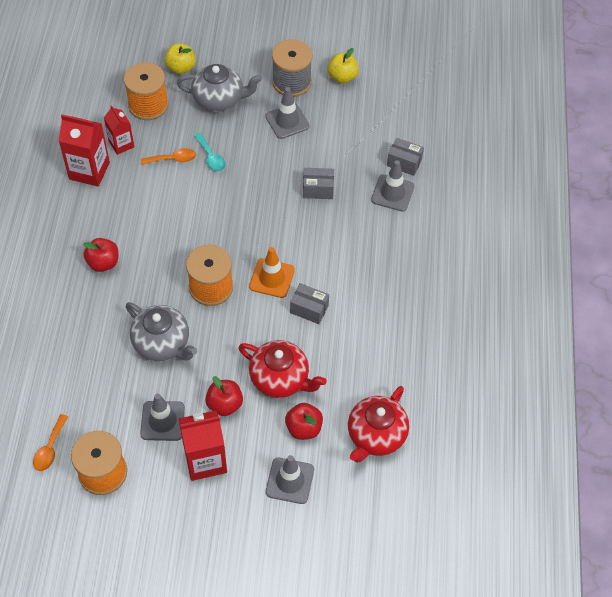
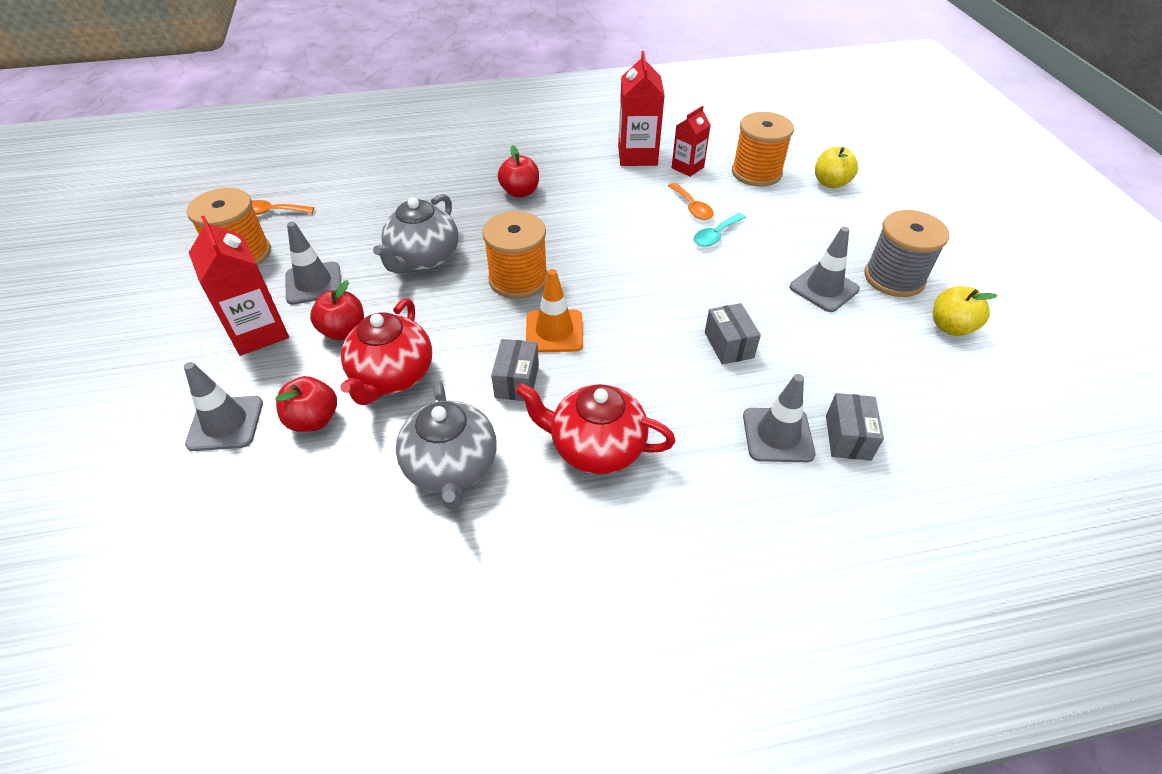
camera: 75 degrees right, 10 degrees down
grey teapot [177,64,262,112] -> grey teapot moved to [396,380,497,510]
red teapot [348,386,409,463] -> red teapot moved to [516,383,675,474]

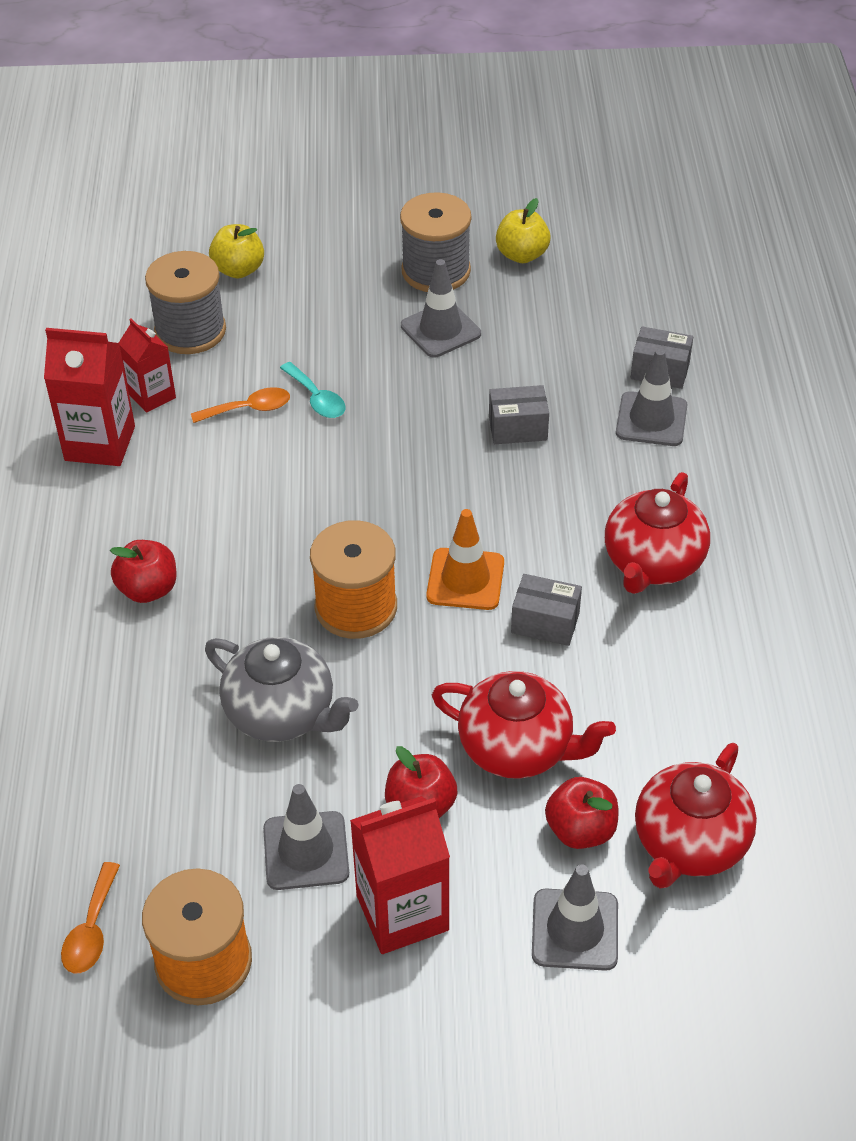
camera: 80 degrees left, 0 degrees up
grey teapot [396,380,497,510] -> none
orange spool [732,112,794,187] -> grey spool [145,251,226,354]
none -> red teapot [635,743,757,889]

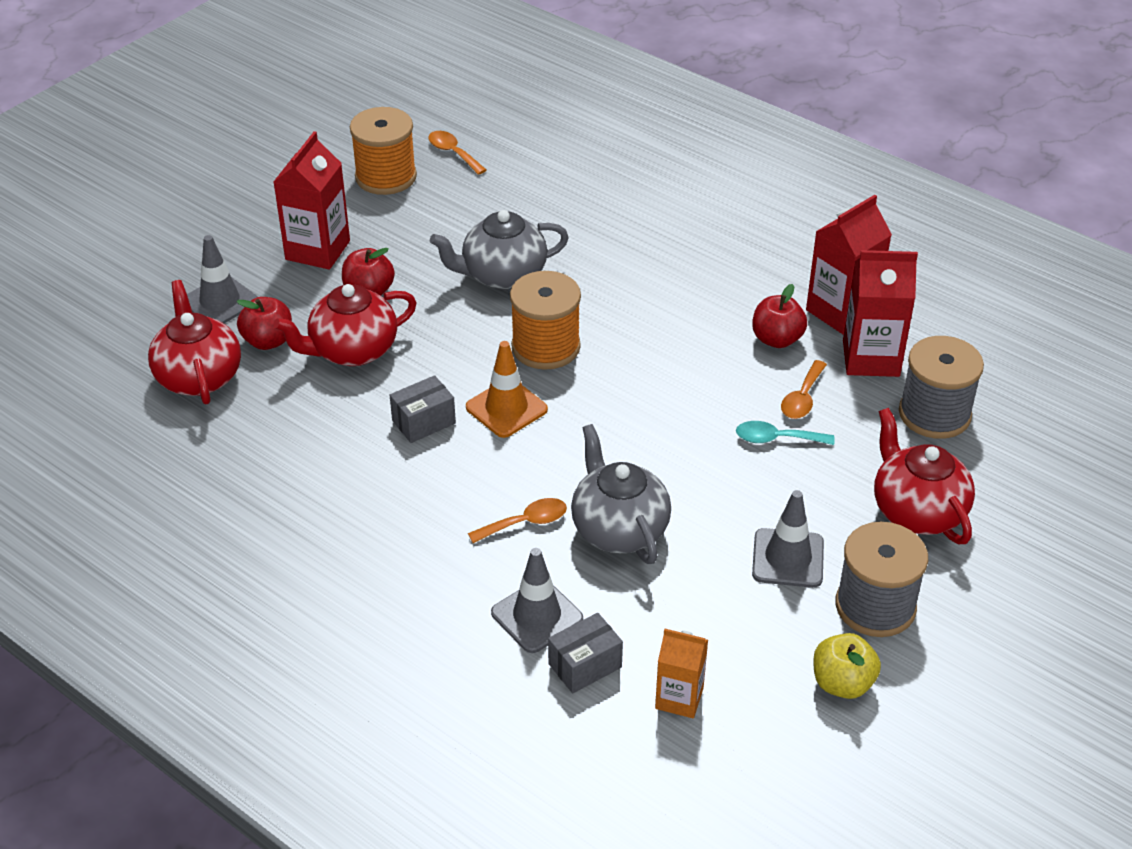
camera: 130 degrees right, 5 degrees down
red apple [110,540,177,603] -> red apple moved to [752,284,807,348]
red carton [119,318,176,413] -> red carton [843,250,918,377], size x1.61
yellow apple [209,224,264,279] -> none
grey traffic cone [263,784,349,890] -> none
grey box [489,385,549,444] -> grey teapot [571,424,671,564]
red teapot [605,472,710,594] -> red teapot moved to [874,408,975,544]
none -> orange spoon [468,498,567,543]
none -> orange carton [655,629,708,718]

